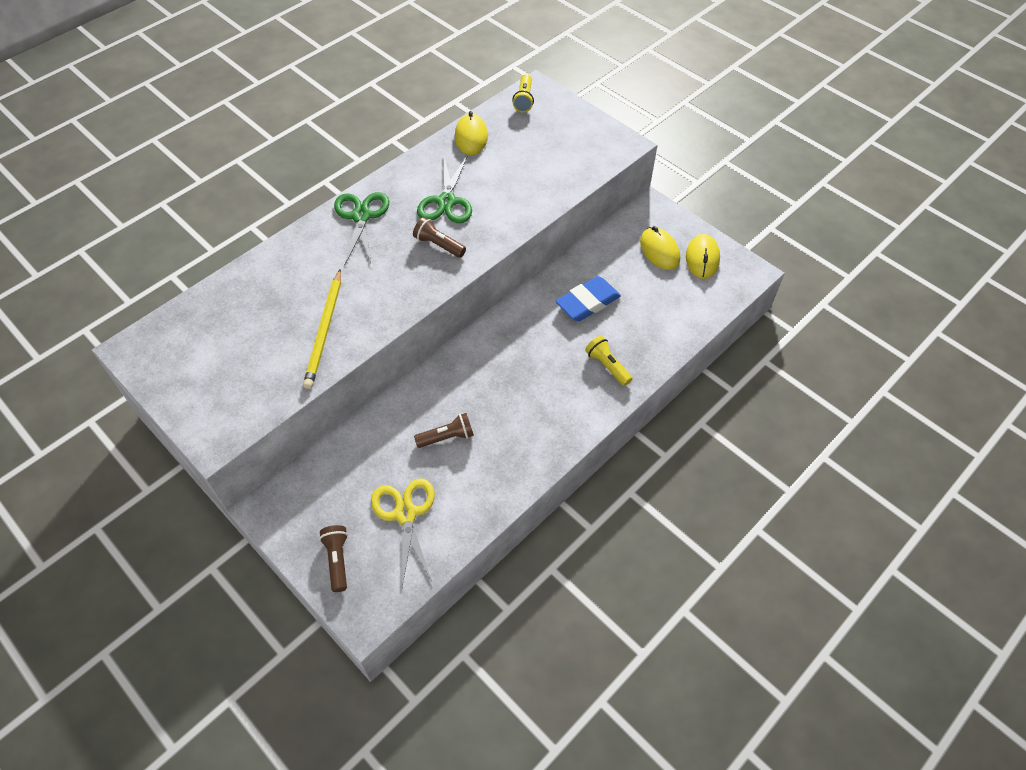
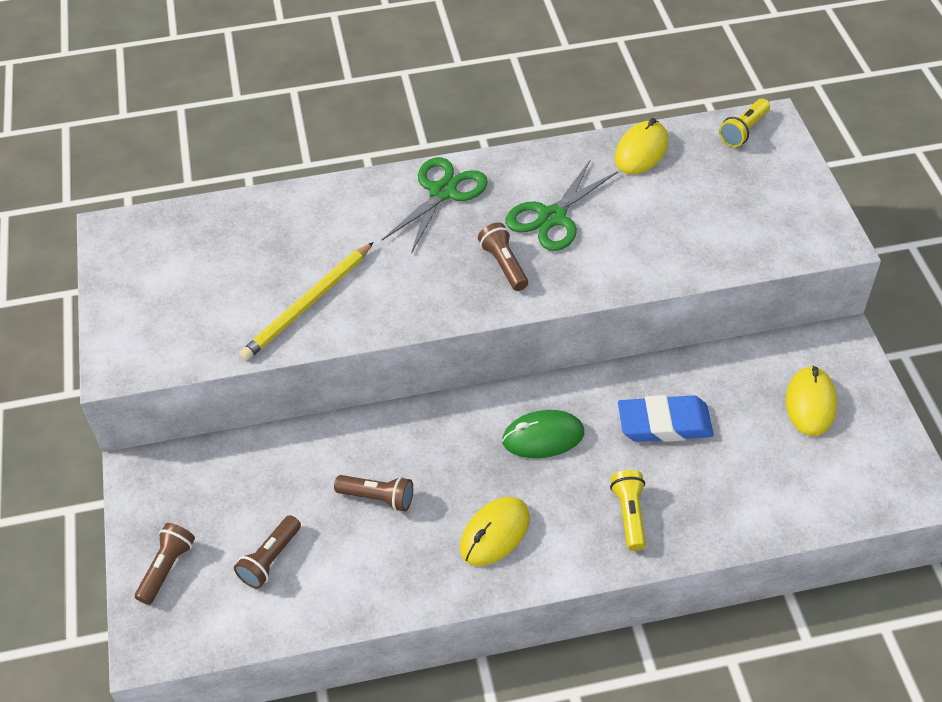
camera: 35 degrees right, 5 degrees down
yellow scissors [371,478,435,587] -> brown flashlight [234,515,301,589]
yellow mouse [686,234,720,279] -> yellow mouse moved to [460,497,530,566]
none -> green mouse [502,410,584,458]

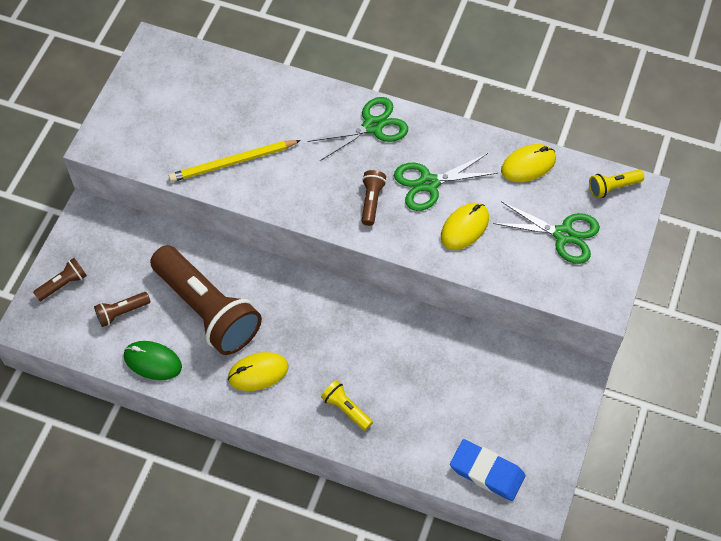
camera: 30 degrees right, 10 degrees up
brown flashlight [334,475,413,511] -> brown flashlight [150,245,262,355], size x2.40
green mouse [502,410,584,458] -> green mouse moved to [124,341,182,380]
yellow flashlight [610,470,646,551] -> yellow flashlight turned 75 degrees counterclockwise [321,380,373,431]
blue eraser [618,395,714,442] -> blue eraser moved to [450,439,526,501]
yellow mouse [786,366,837,436] -> yellow mouse moved to [441,203,489,250]
none -> green scissors [493,201,600,264]

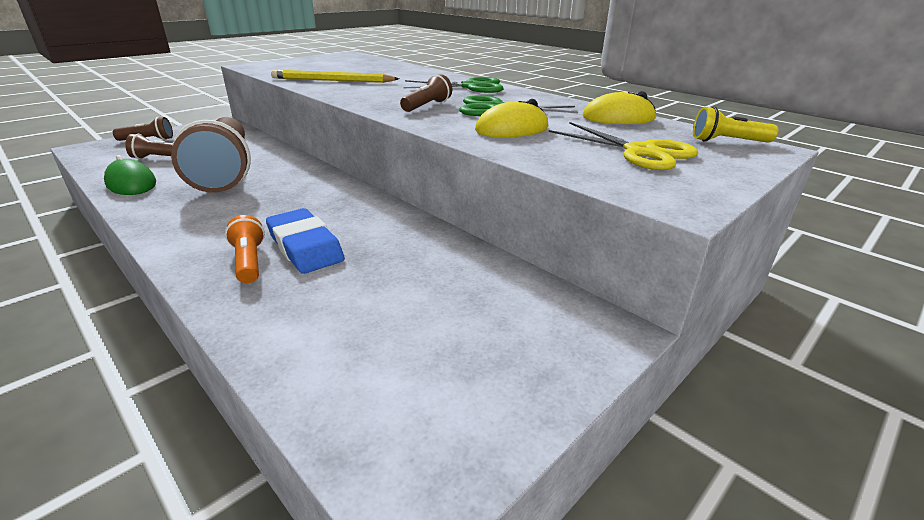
camera: 25 degrees right, 30 degrees down
yellow mouse [228,352,289,391] -> none
yellow flashlight [321,380,373,431] -> orange flashlight [225,215,265,284]
blue eraser [450,439,526,501] -> blue eraser moved to [266,208,345,274]
green scissors [493,201,600,264] -> yellow scissors [549,122,698,170]

